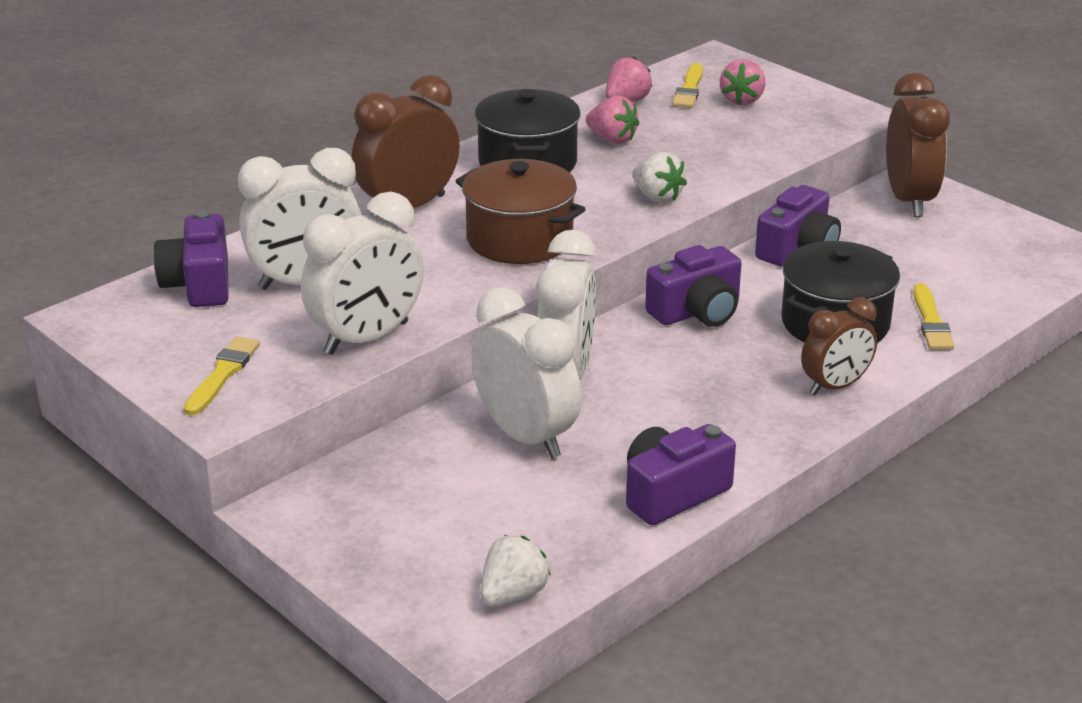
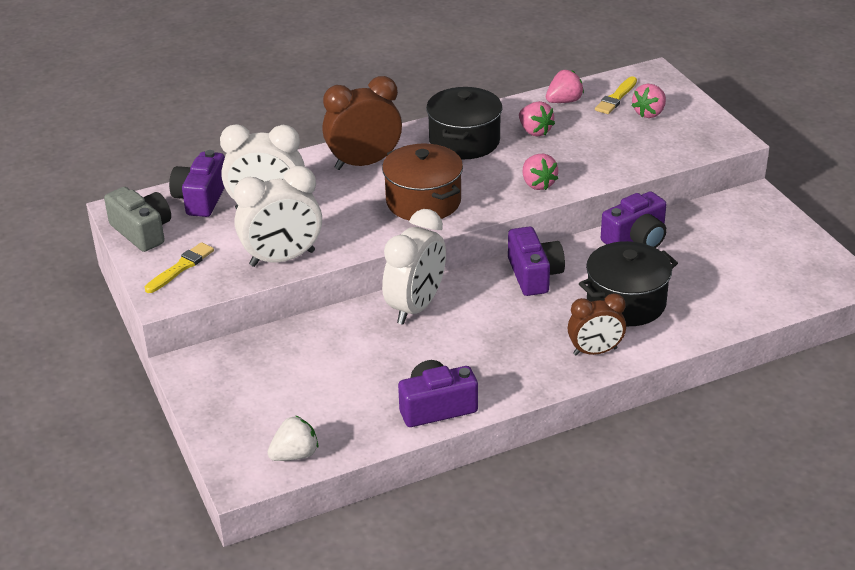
camera: 20 degrees right, 5 degrees up
white clock [471,287,582,458] -> none
white strawberry [632,152,687,203] -> pink strawberry [523,154,558,190]
purple camera [645,245,742,327] -> purple camera turned 90 degrees counterclockwise [508,226,565,296]
brown clock [886,73,950,217] -> none
yellow brush [913,283,954,350] -> none
none -> grey camera [104,187,171,252]

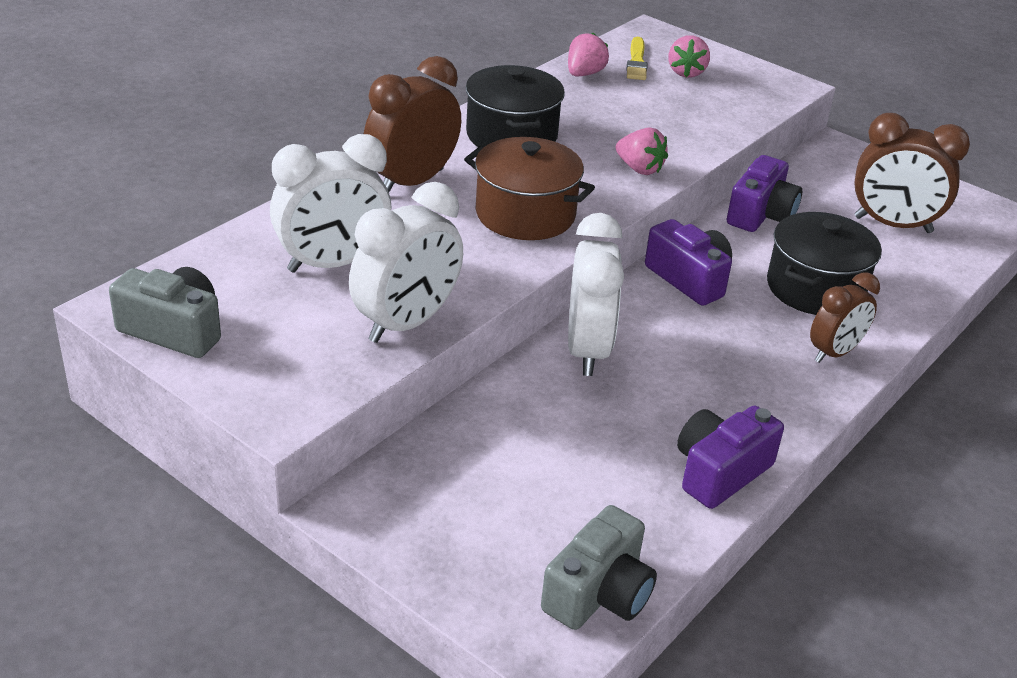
camera: 30 degrees left, 0 degrees up
yellow brush [145,242,214,293] -> none
purple camera [169,150,225,217] -> none
white strawberry [267,416,318,461] -> grey camera [541,505,657,630]
pink strawberry [519,101,555,137] -> none
none -> brown clock [854,113,970,233]

